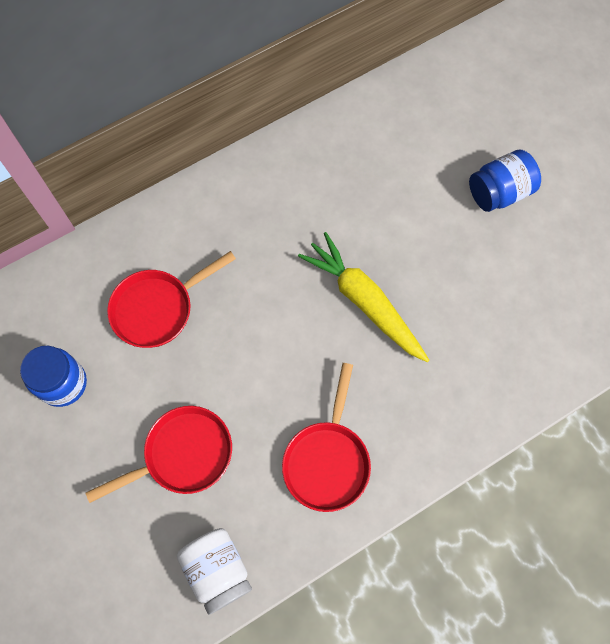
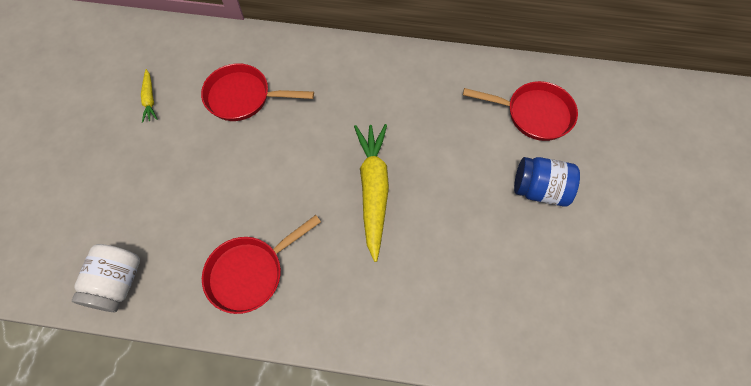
camera: 40 degrees right, 5 degrees down
blue jar [20,346,87,407] -> yellow carrot [141,69,157,123]
red pan [85,406,232,503] -> red pan moved to [463,81,578,141]

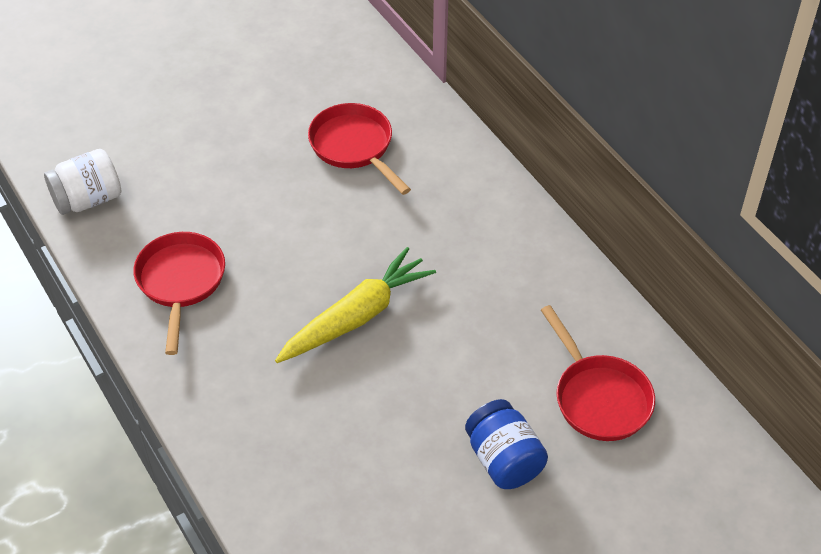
camera: 50 degrees right, 15 degrees down
yellow carrot [141,69,157,123] -> none
red pan [202,215,321,314] -> red pan turned 75 degrees clockwise [133,232,225,355]

